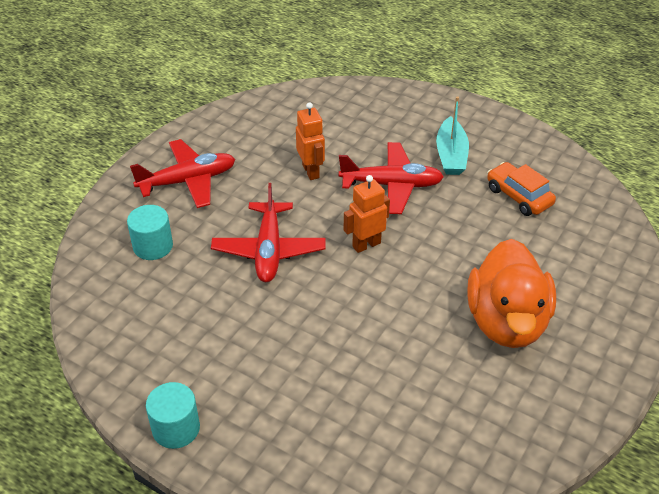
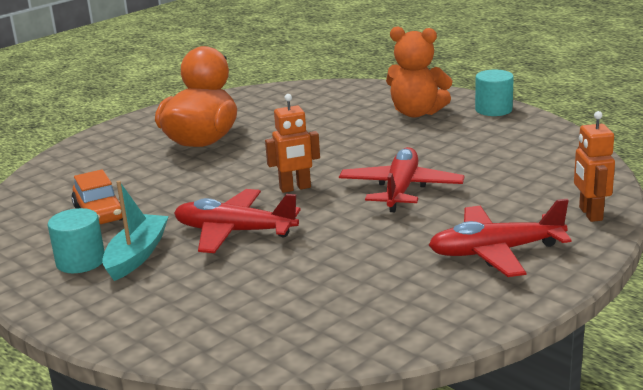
camera: 165 degrees left, 20 degrees down
turquoise cylinder [127,205,173,260] -> turquoise cylinder moved to [48,208,105,273]
orange robot [296,102,325,180] -> orange robot moved to [574,111,615,222]
none -> orange teddy bear [386,26,452,118]

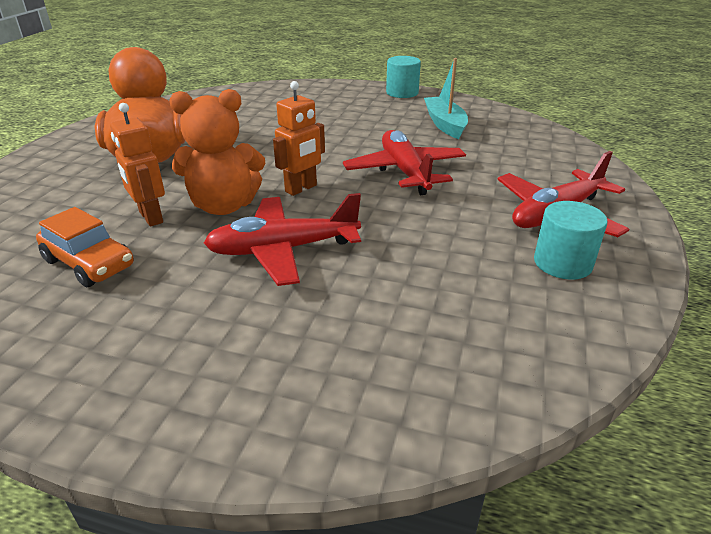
camera: 30 degrees left, 10 degrees up
turquoise cylinder [48,208,105,273] -> turquoise cylinder moved to [534,201,608,280]
turquoise boat [102,181,169,281] -> turquoise boat moved to [424,58,468,139]
orange teddy bear [386,26,452,118] -> orange teddy bear moved to [169,89,265,215]
orange robot [574,111,615,222] -> orange robot moved to [110,103,165,226]

